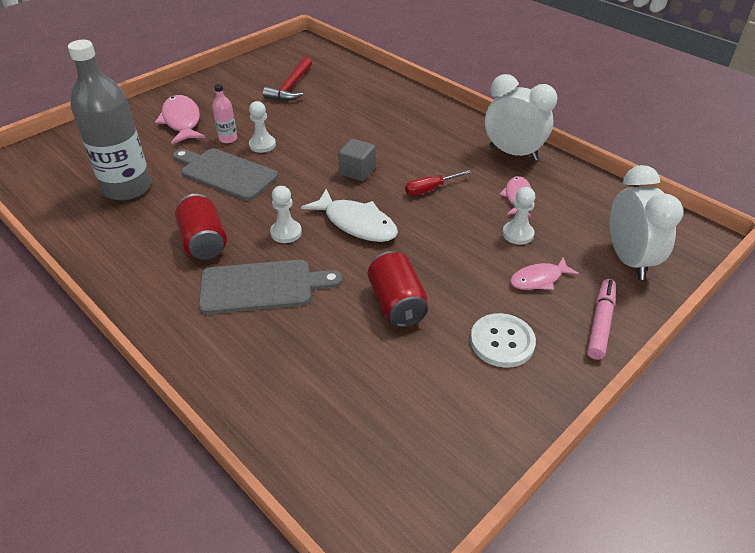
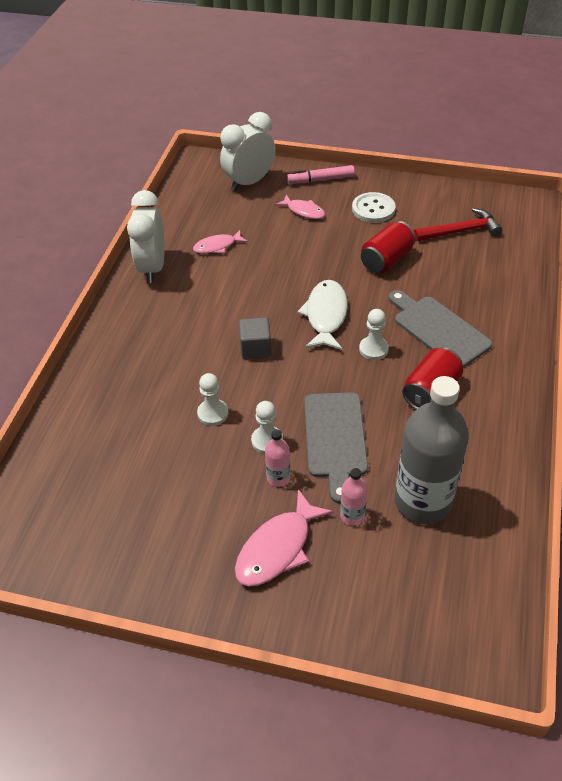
camera: 120 degrees left, 5 degrees up
red hammer [263,57,312,101] -> red hammer moved to [414,208,502,241]
red screwdriver [405,170,471,196] -> none
white pawn [502,187,535,245] -> white pawn moved to [197,373,228,426]
none -> pink bottle [340,468,368,526]

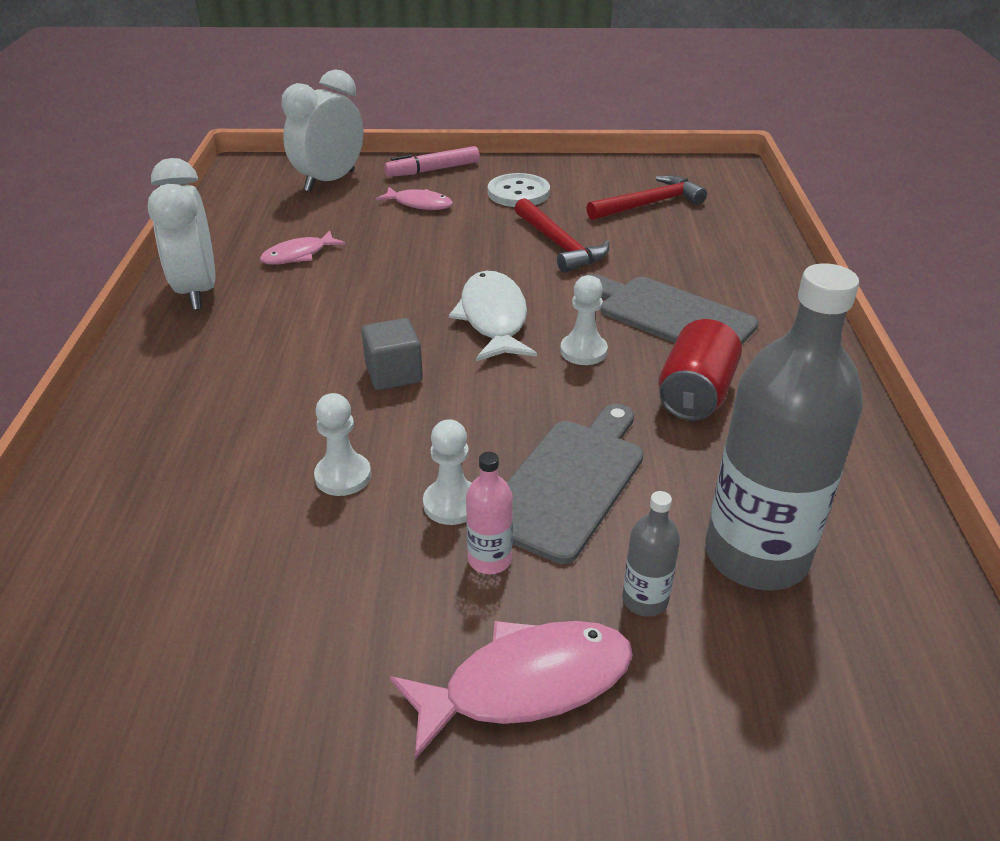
camera: 15 degrees left, 10 degrees down
pink fish [235,489,333,587] -> pink fish turned 135 degrees counterclockwise [390,621,633,759]
grey cutting board [304,392,368,504] -> grey cutting board turned 135 degrees counterclockwise [507,404,644,564]
pink bottle [340,468,368,526] -> grey bottle [622,491,680,617]
red can [361,221,416,273] -> red hammer [515,198,610,273]

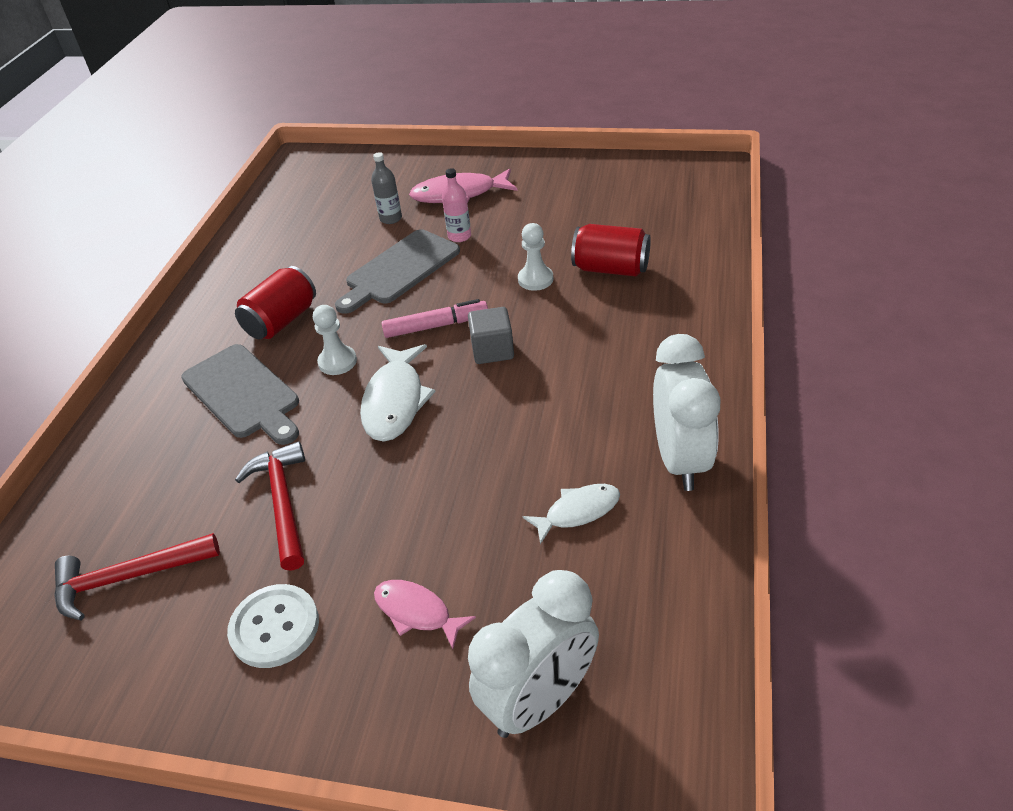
camera: 165 degrees left, 5 degrees up
pink fish [260,231,345,265] -> white fish [523,484,620,544]
pink marker [384,146,480,177] -> pink marker moved to [381,299,488,338]
white pawn [423,419,471,525] -> none
grey bottle [705,263,863,590] -> none
none -> red can [571,224,651,277]

